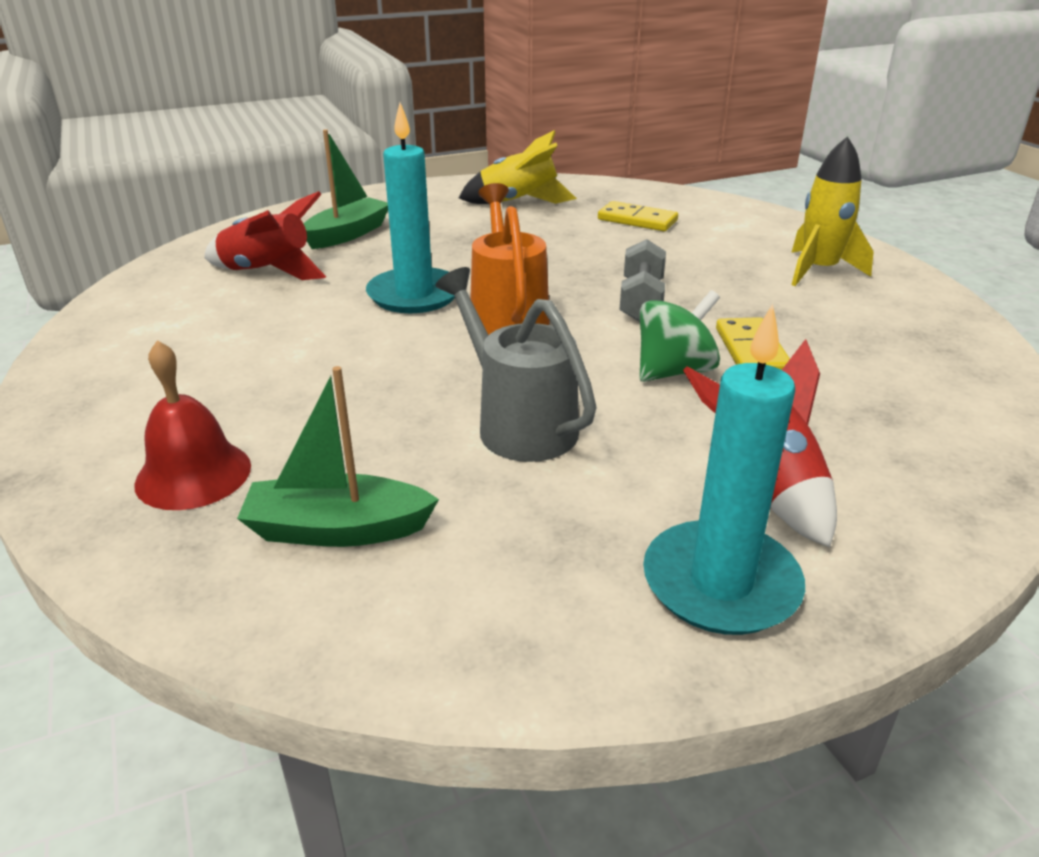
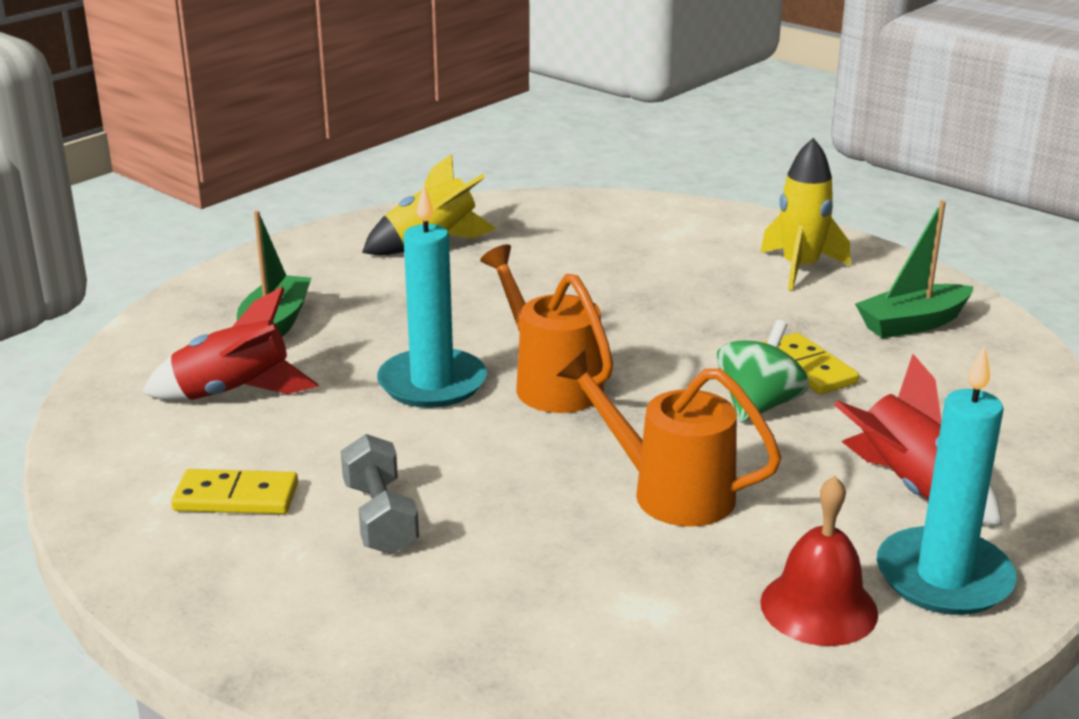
camera: 25 degrees left, 5 degrees down
red bell [134,340,251,510] -> red bell moved to [760,476,878,646]
green boat [237,366,439,547] -> green boat moved to [855,200,974,338]
grey watering can [435,267,597,462] -> orange watering can [556,350,782,527]
yellow domino [598,201,678,231] -> yellow domino moved to [171,469,298,514]
grey dumbbell [619,239,666,322] -> grey dumbbell moved to [341,434,419,554]

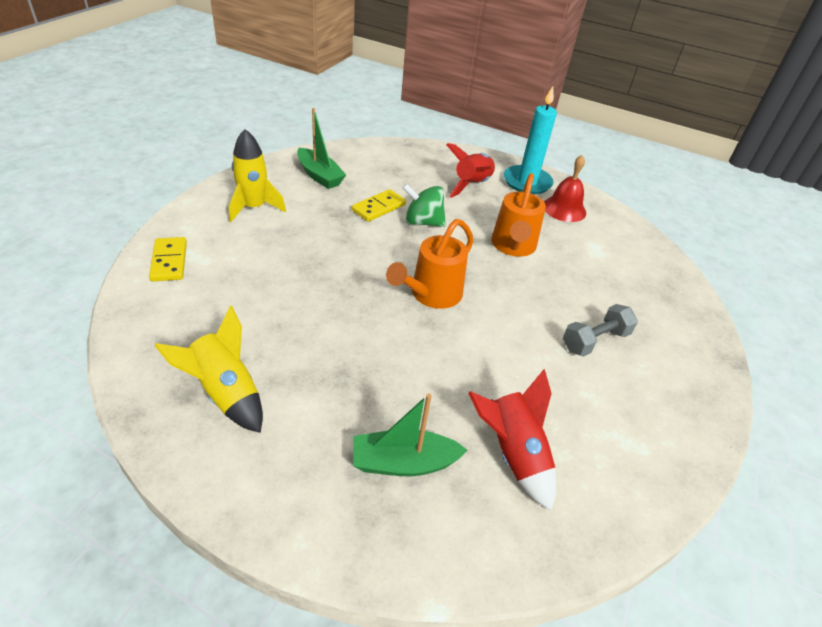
camera: 110 degrees left, 15 degrees up
yellow domino [171,469,298,514] -> yellow domino moved to [149,237,187,282]
turquoise candle [377,185,487,408] -> none

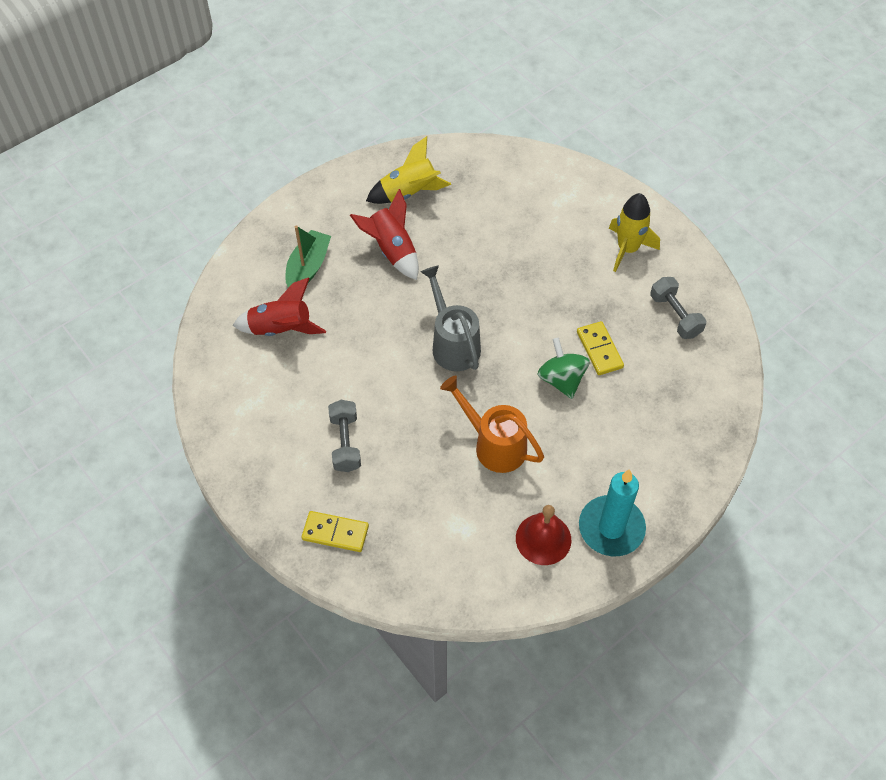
camera: 120 degrees right, 15 degrees up
yellow domino [149,237,187,282] -> yellow domino moved to [301,511,369,552]
green boat [297,108,346,189] -> grey dumbbell [650,277,706,339]
orange watering can [386,219,474,309] -> grey watering can [421,265,481,371]
green spinning top [403,183,446,227] -> green spinning top turned 60 degrees counterclockwise [537,337,590,399]
red rocket [446,143,495,198] -> red rocket moved to [350,189,419,280]

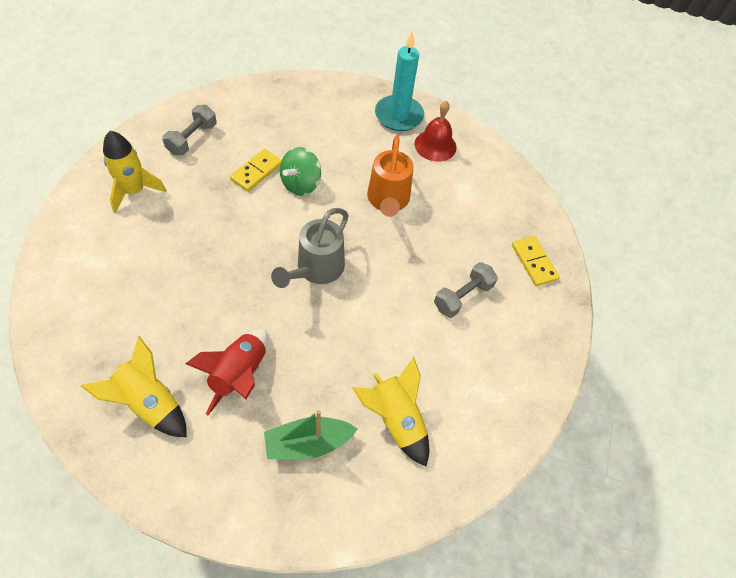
camera: 130 degrees left, 0 degrees up
red rocket [233,277,326,336] -> yellow rocket [353,357,429,466]

